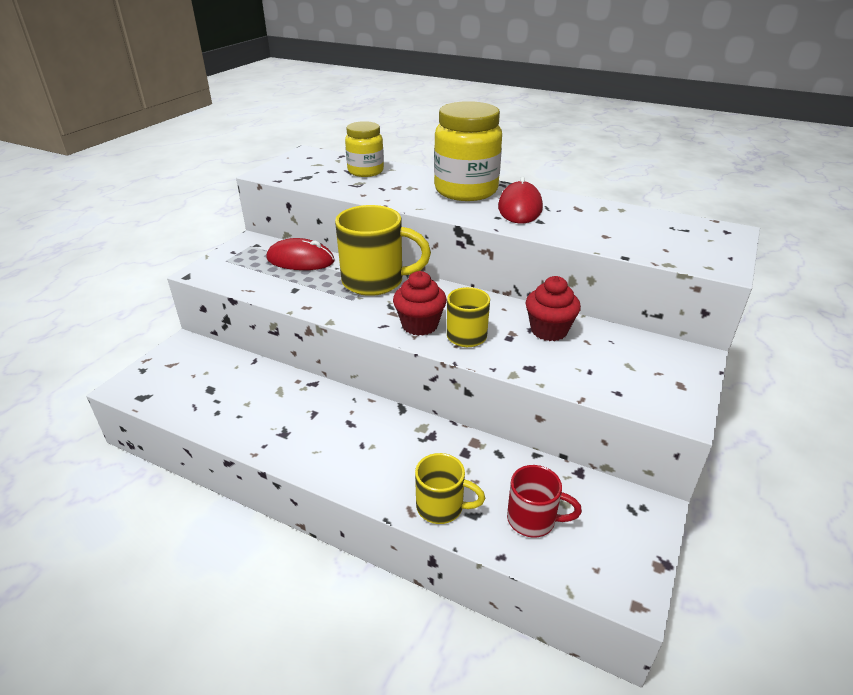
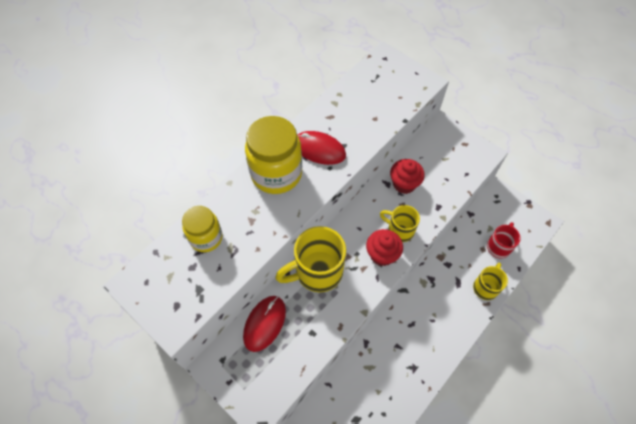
camera: 75 degrees left, 25 degrees up
yellow mug [335,205,431,296] -> yellow mug turned 135 degrees counterclockwise [275,226,346,292]

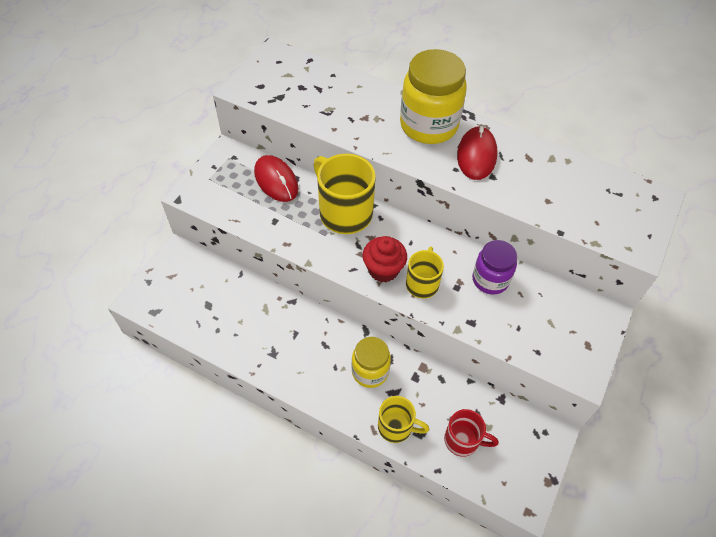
camera: 75 degrees right, 5 degrees down
yellow jar [182,206,223,252] -> yellow jar moved to [352,337,391,388]
red mouse [243,296,286,352] -> red mouse turned 45 degrees clockwise [254,155,298,202]
red cupcake [390,159,425,194] -> purple jar [472,240,517,294]

